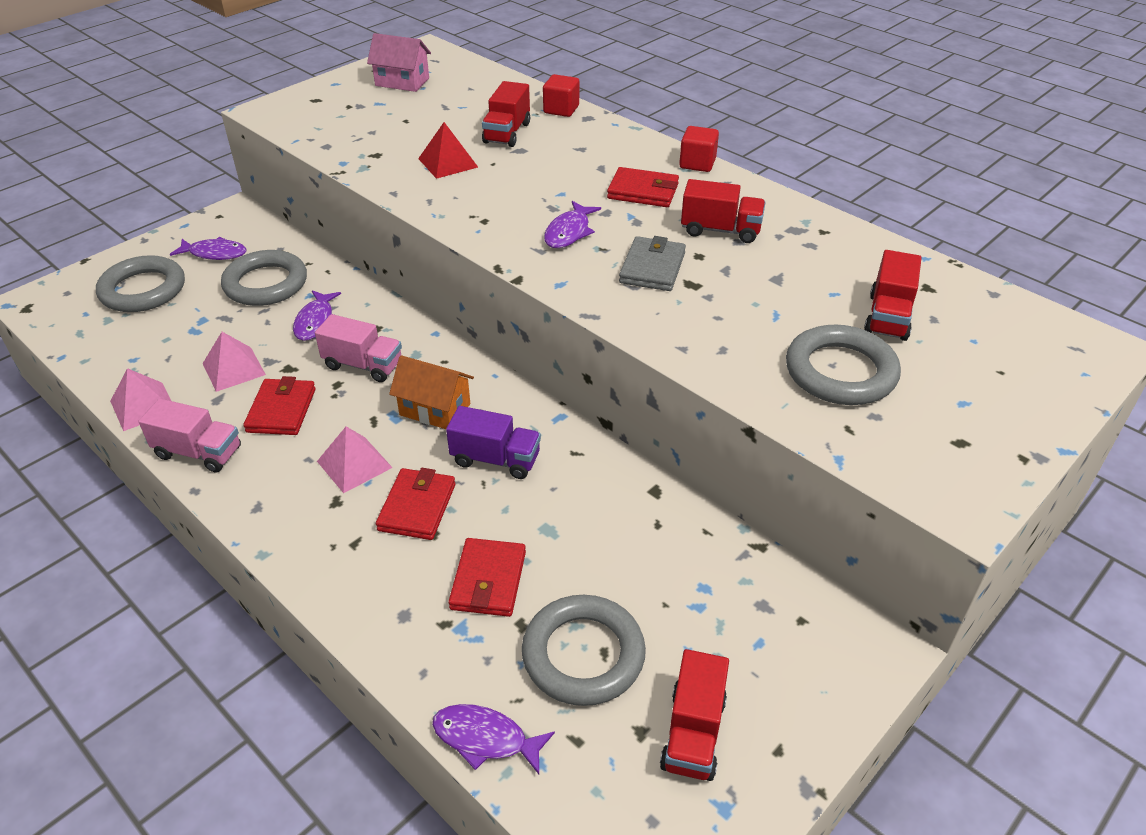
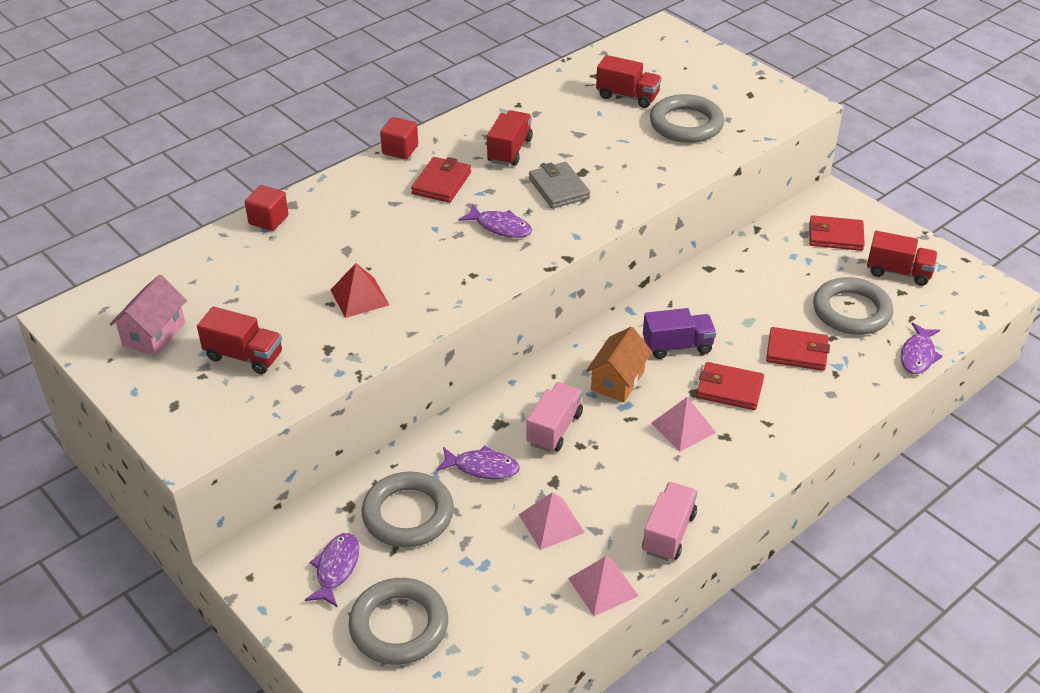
camera: 85 degrees left, 0 degrees up
red wallet [243,376,316,435] -> red wallet moved to [809,215,865,251]
purple truck [446,406,541,479] -> purple truck turned 60 degrees clockwise [643,308,716,359]
red truck [482,81,530,147] -> red truck moved to [197,307,282,374]
grey wallet [619,236,686,291] -> grey wallet turned 45 degrees clockwise [529,162,590,209]

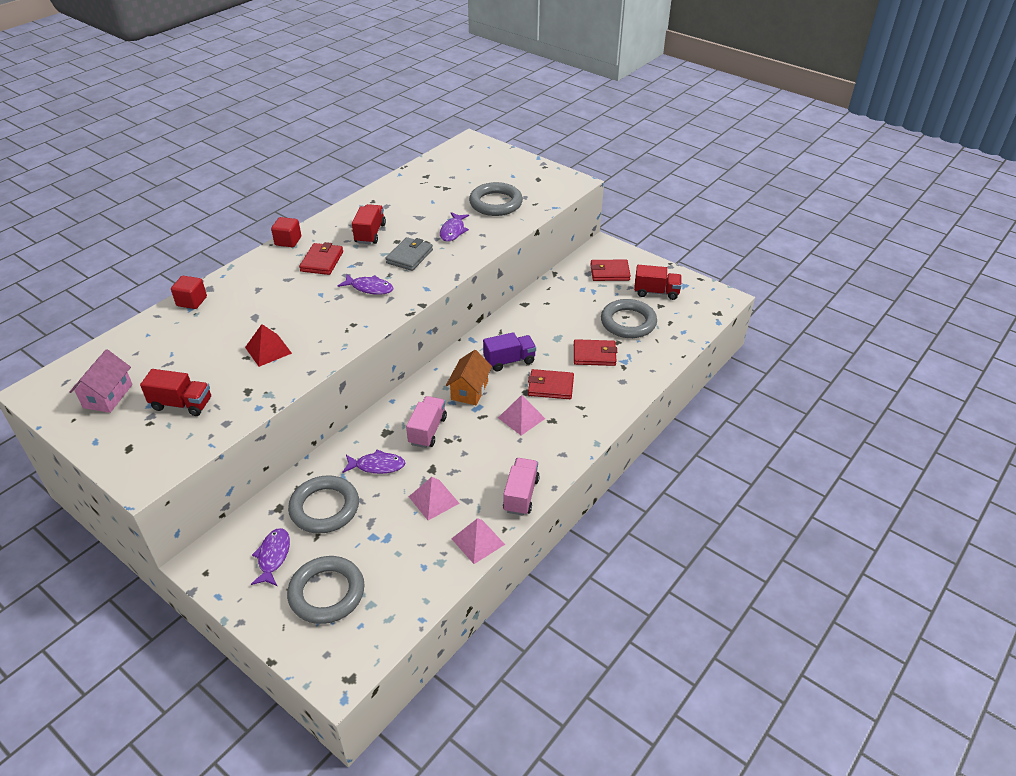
camera: 10 degrees left, 0 degrees up
grey wallet [529,162,590,209] -> grey wallet turned 60 degrees clockwise [385,237,433,271]
red truck [596,55,662,108] -> none
purple fish [901,323,943,374] -> purple fish moved to [440,212,469,242]

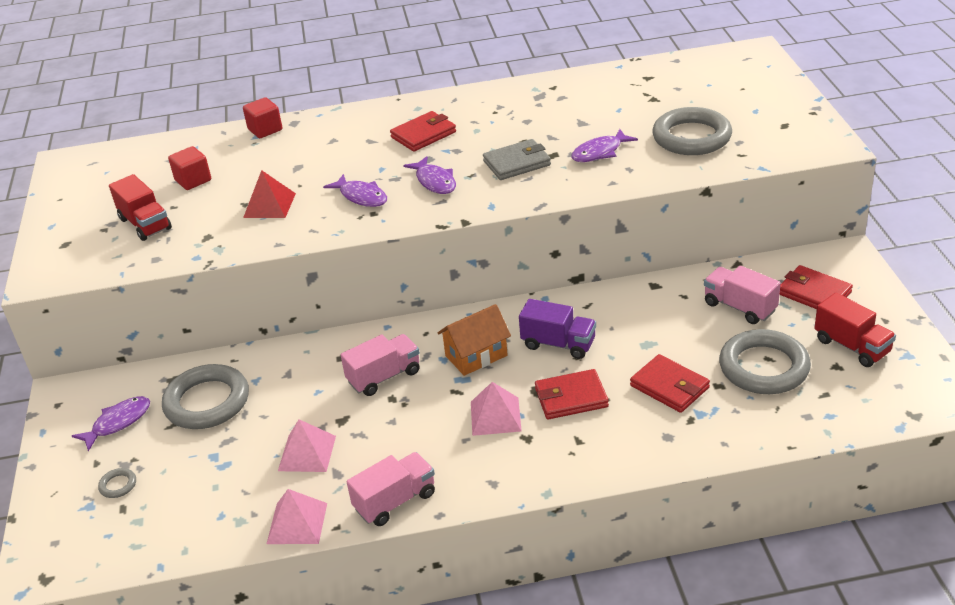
camera: 45 degrees right, 5 degrees down
pink house [69,349,133,413] -> none
red cube [271,217,301,247] -> red cube moved to [168,146,211,190]
grey ring [287,556,365,624] -> grey ring [98,468,136,498], size x0.41
purple fish [342,449,405,474] -> purple fish moved to [323,174,387,207]
red truck [352,204,386,244] -> none
red wallet [528,369,574,399] -> red wallet turned 60 degrees counterclockwise [535,369,609,419]
none -> pink truck [704,266,781,324]

